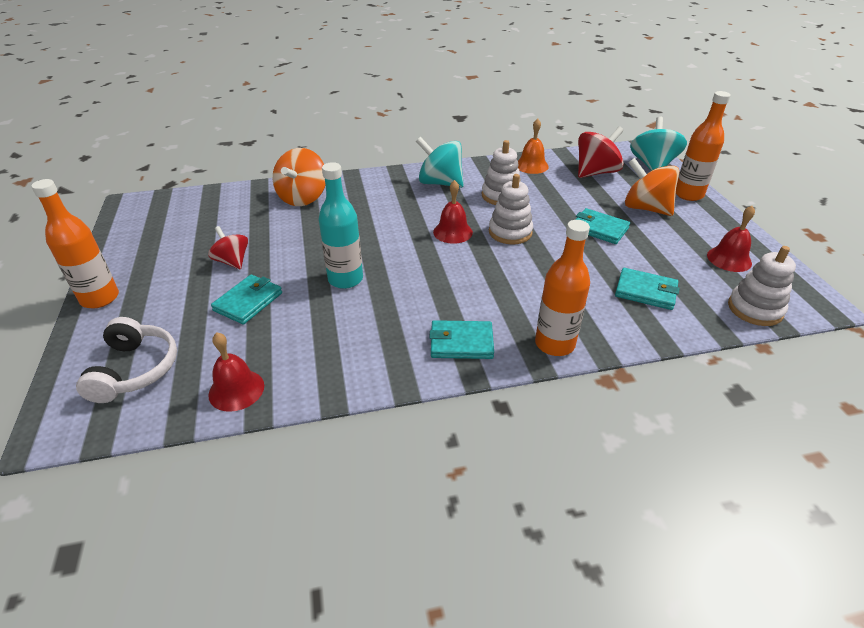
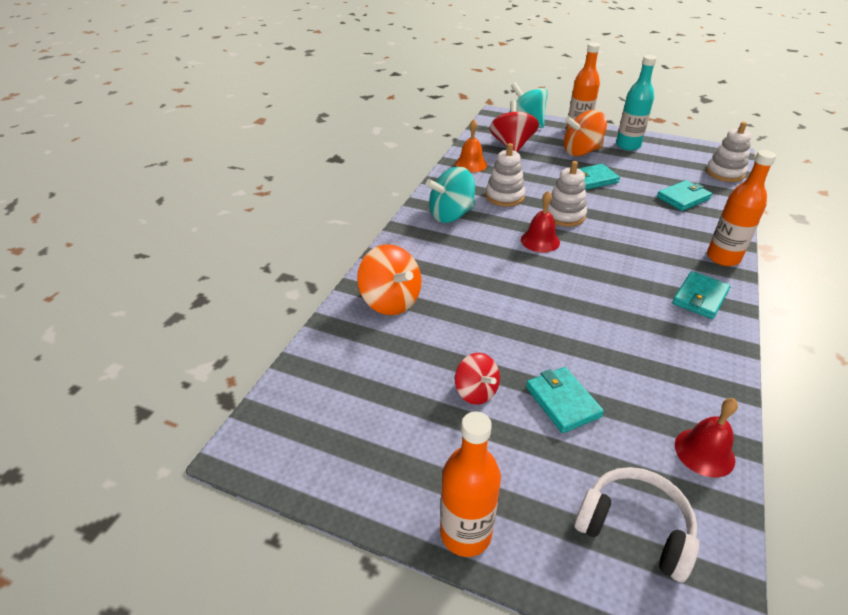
camera: 55 degrees left, 0 degrees up
red spinning top [208,226,248,269] -> red spinning top turned 120 degrees counterclockwise [455,353,500,405]
turquoise bottle [319,162,363,289] -> turquoise bottle moved to [616,55,657,151]
red bell [707,206,755,272] -> none

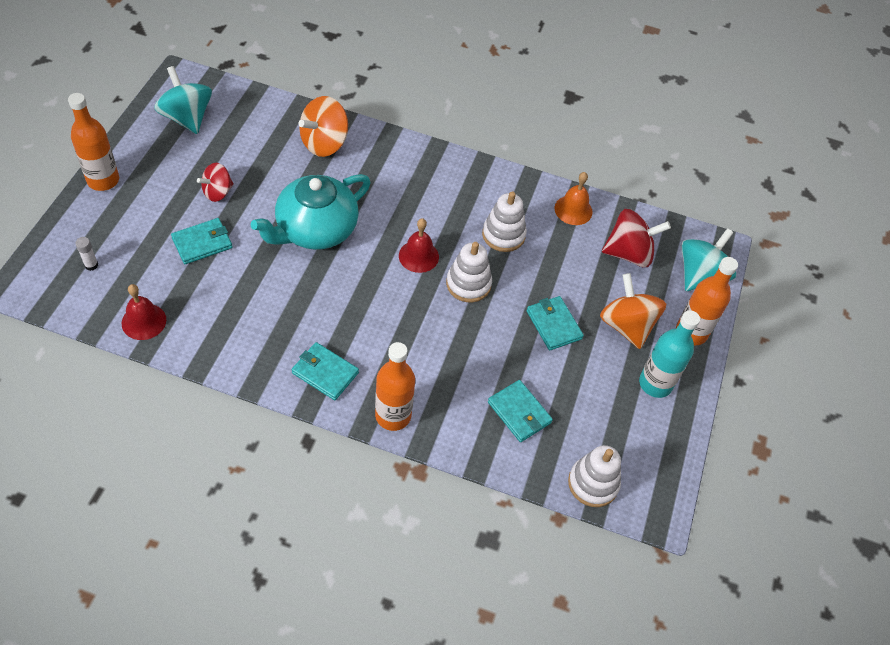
camera: 80 degrees right, 15 degrees up
turquoise spinning top [426,167,475,223] -> turquoise spinning top moved to [154,66,212,134]
white headphones [574,467,699,583] -> white glue stick [75,237,98,271]
none -> turquoise teapot [250,174,371,250]

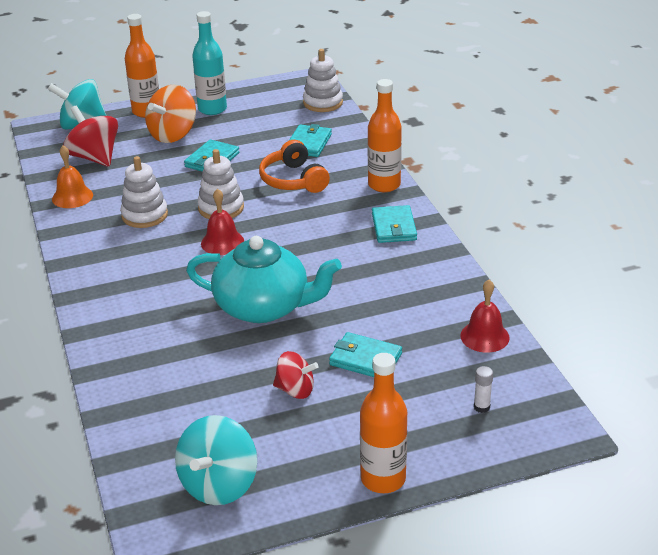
camera: 120 degrees left, 20 degrees down
orange spinning top [299,96,348,157] -> none
none -> orange headphones [259,140,330,193]

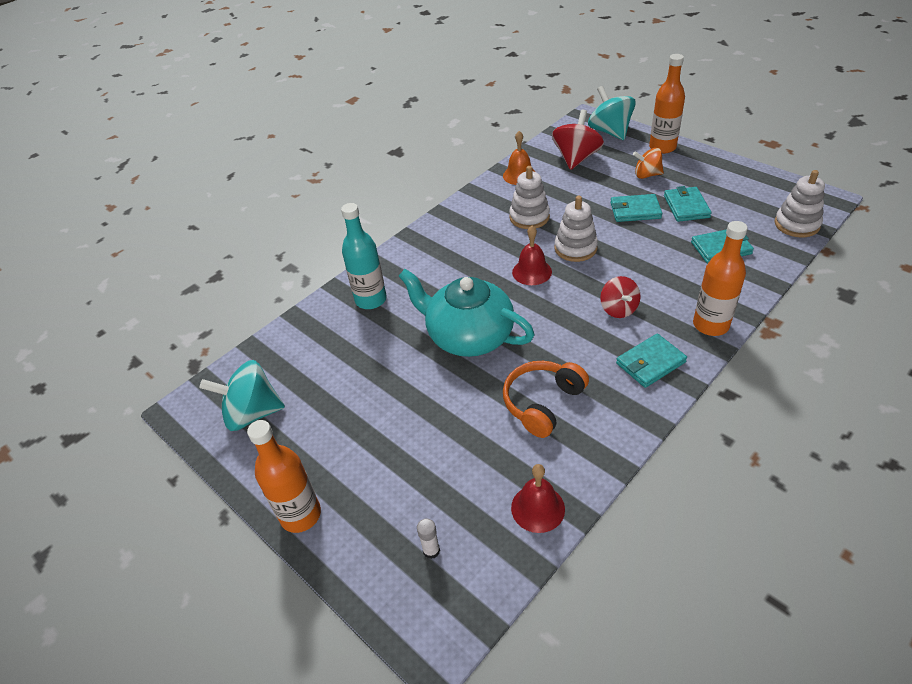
camera: 65 degrees right, 10 degrees up
orange spinning top [145,85,196,143] -> orange spinning top [633,148,664,179], size x0.62
turquoise teapot [186,236,342,323] -> turquoise teapot turned 135 degrees clockwise [398,269,535,357]
turquoise bottle [192,11,227,115] -> turquoise bottle moved to [341,203,387,309]
orange headphones [259,140,330,193] -> orange headphones moved to [503,361,589,438]
red spinning top [273,351,318,399] -> red spinning top moved to [600,276,640,318]
turquoise wallet [329,332,402,377] -> turquoise wallet moved to [664,186,712,222]

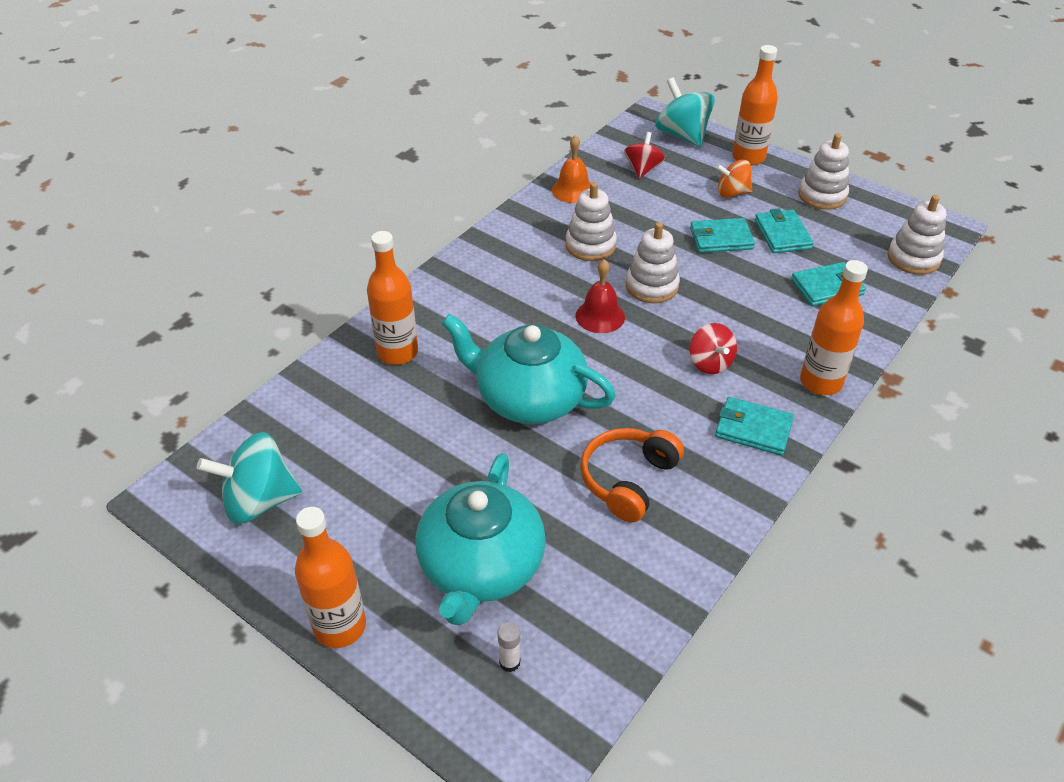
camera: 10 degrees left, 0 degrees up
turquoise bottle [341,203,387,309] -> orange bottle [367,231,418,365]
red bell [511,464,565,533] -> none
red spinning top [552,110,604,170] -> red spinning top [624,132,665,179], size x0.62
turquoise wallet [616,334,687,388] -> turquoise wallet turned 60 degrees clockwise [715,397,794,456]
none -> turquoise teapot [415,453,546,626]
none -> white stacking toy [798,133,849,210]

